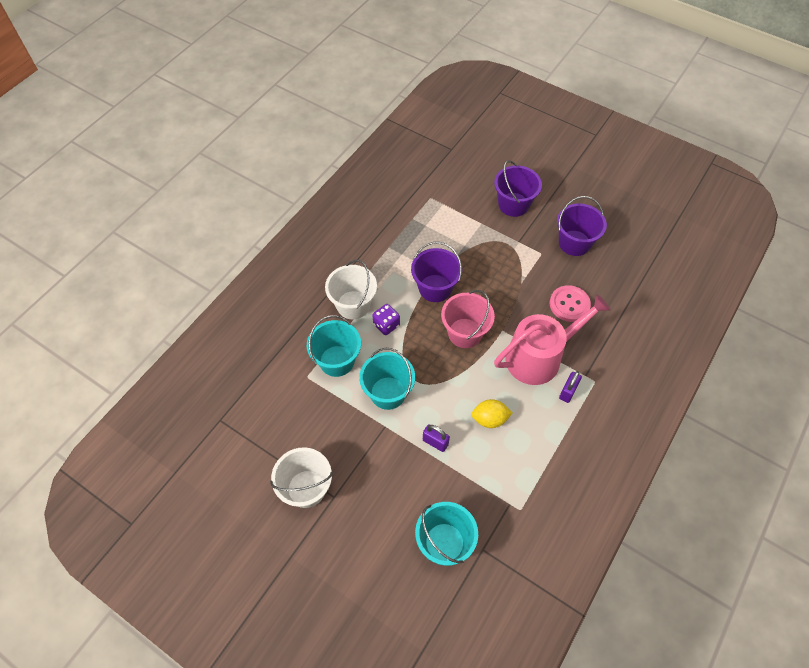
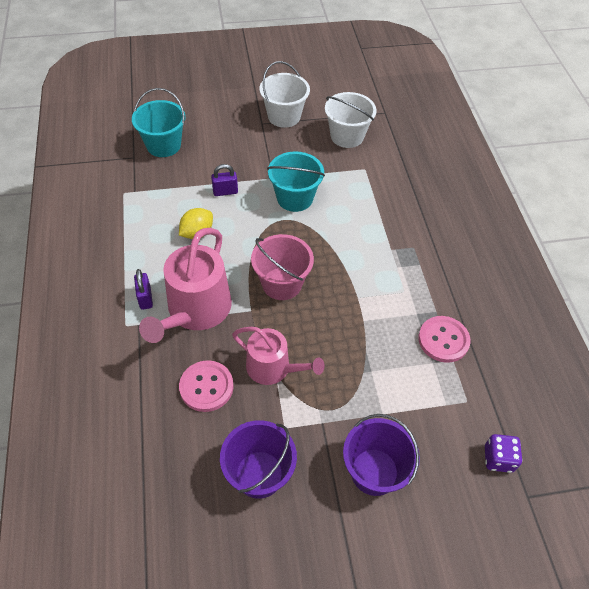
camera: 135 degrees right, 5 degrees down
turquoise bucket [307,315,361,377] -> none
white bucket [325,260,377,319] -> white bucket moved to [325,92,376,148]
purple dice [373,304,400,335] -> purple dice moved to [485,434,523,473]
purple bucket [411,242,462,302] -> none
none -> pink watering can [232,327,325,385]
none -> pink button [418,316,470,363]

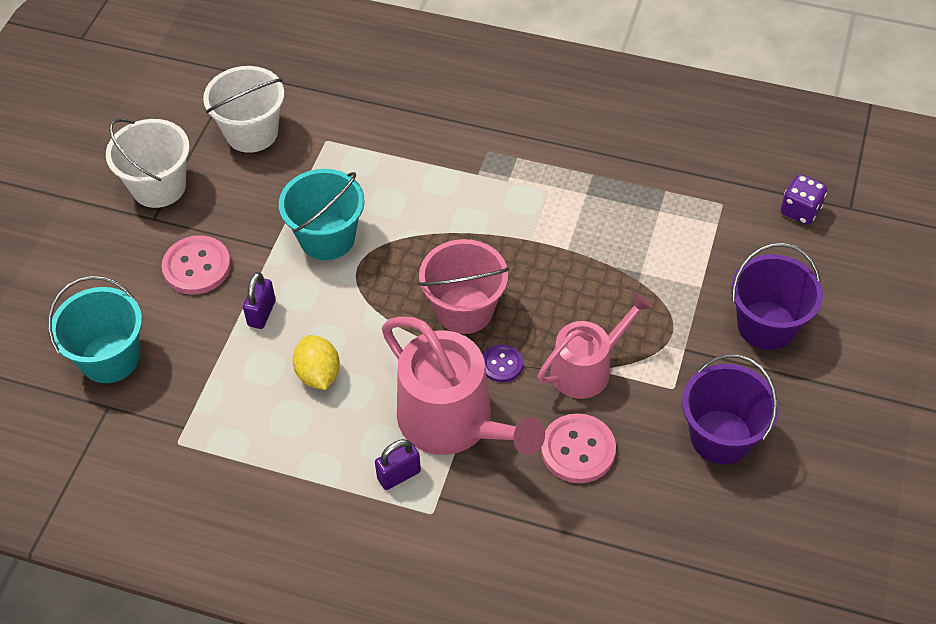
camera: 60 degrees left, 0 degrees up
purple padlock [134,269,153,310] -> purple padlock turned 45 degrees counterclockwise [375,439,421,490]
pink button [418,316,470,363] -> pink button moved to [162,235,231,295]
none -> purple button [483,344,523,382]

